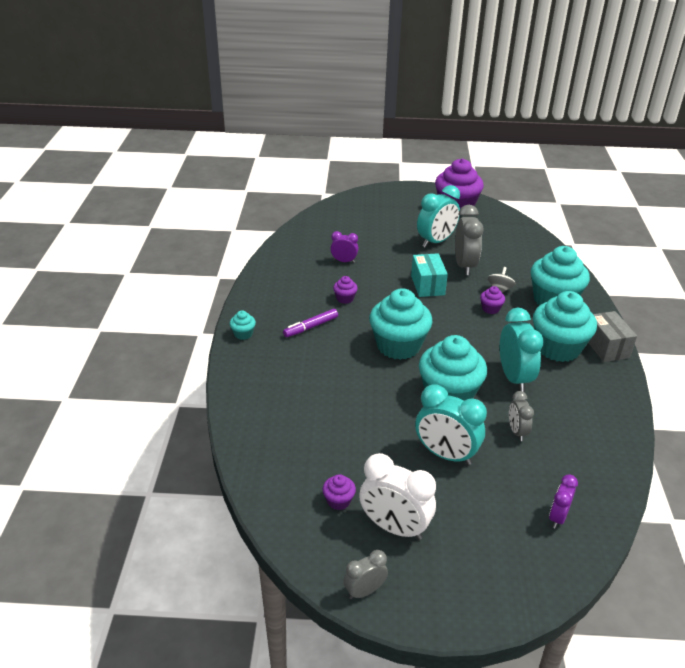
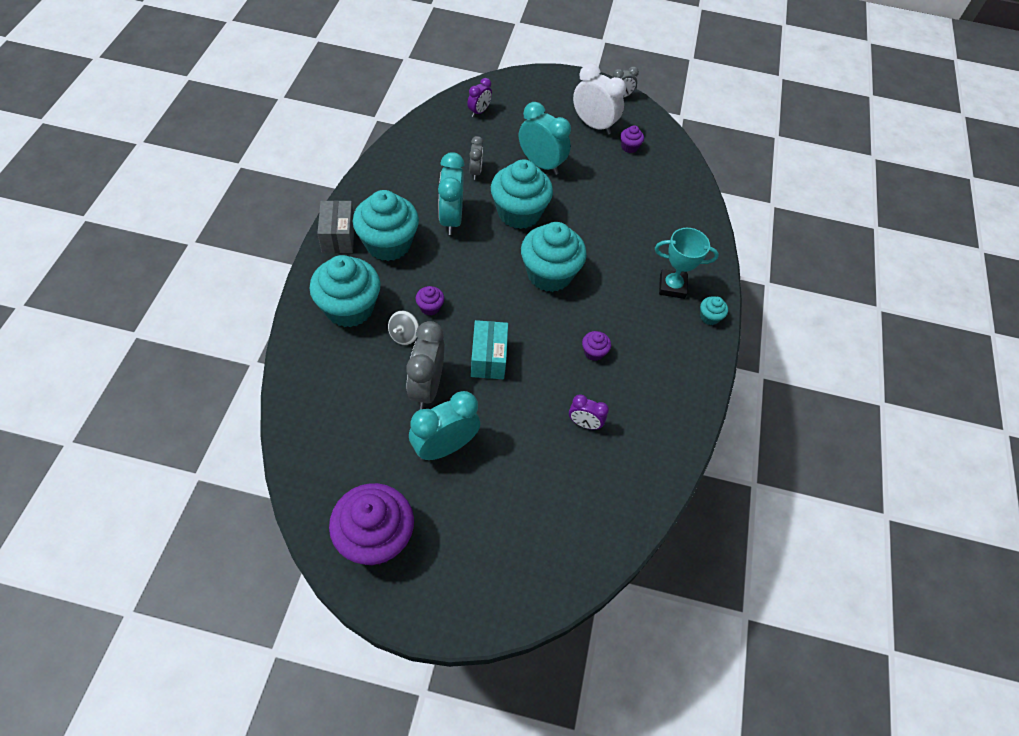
camera: 175 degrees left, 20 degrees up
purple marker [283,309,338,337] -> none
none -> turquoise trophy [655,228,719,299]

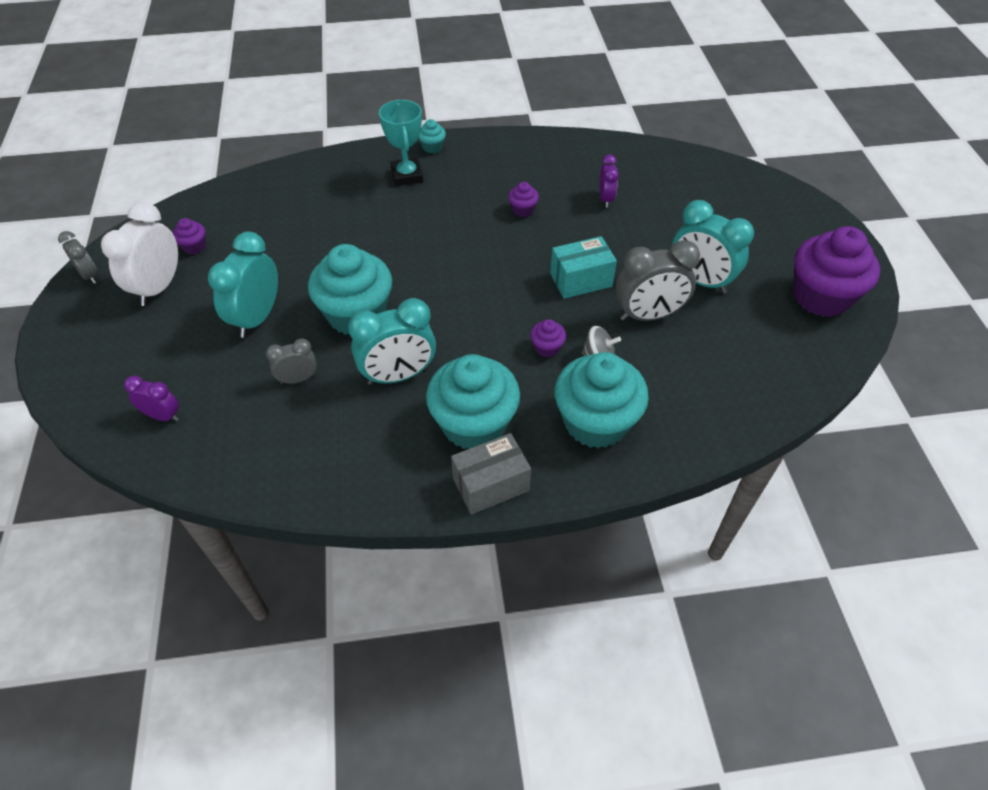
camera: 105 degrees left, 5 degrees down
turquoise cupcake [521,222,587,292] -> none

